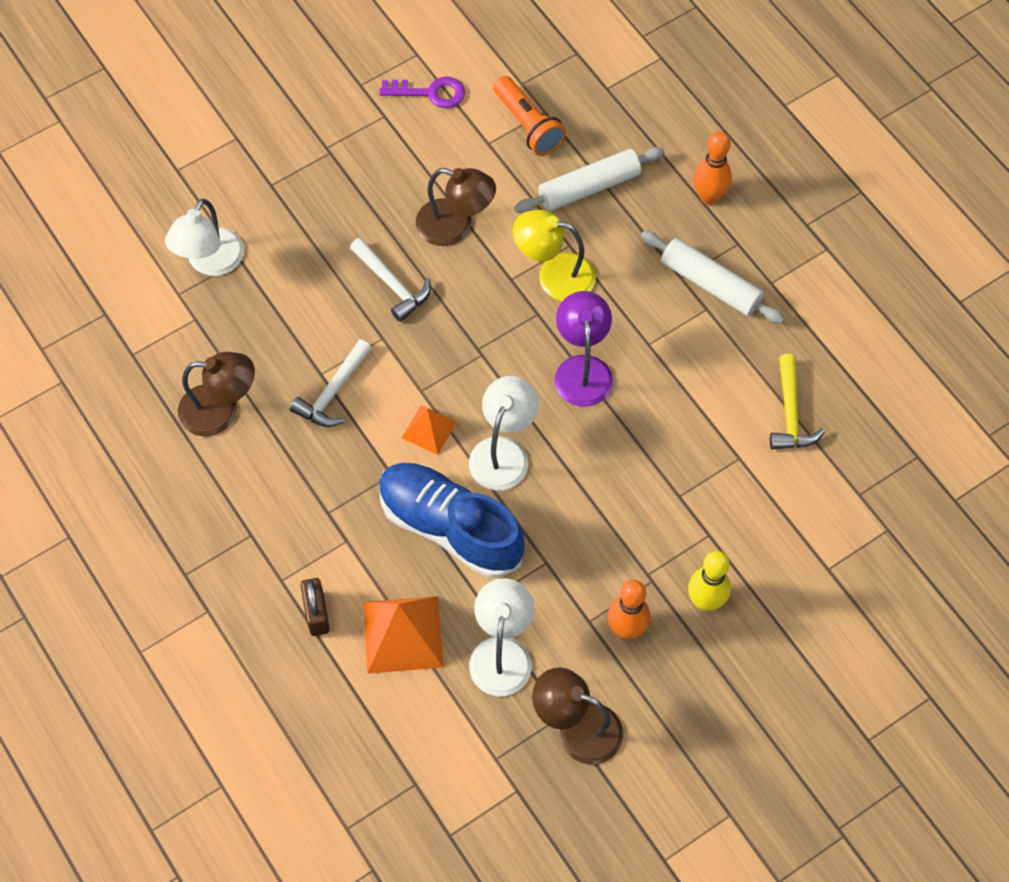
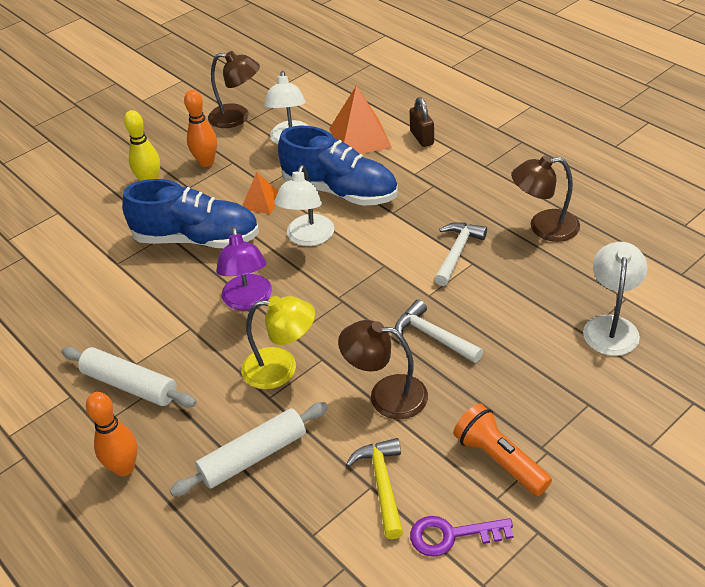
camera: 175 degrees right, 20 degrees down
orange pyramid [402,405,457,455] -> orange pyramid moved to [242,172,278,214]
orange flashlight [493,76,566,156] -> orange flashlight moved to [453,404,552,496]
yellow hammer [770,354,825,449] -> yellow hammer moved to [346,438,404,539]
none -> blue shoe [122,179,259,248]

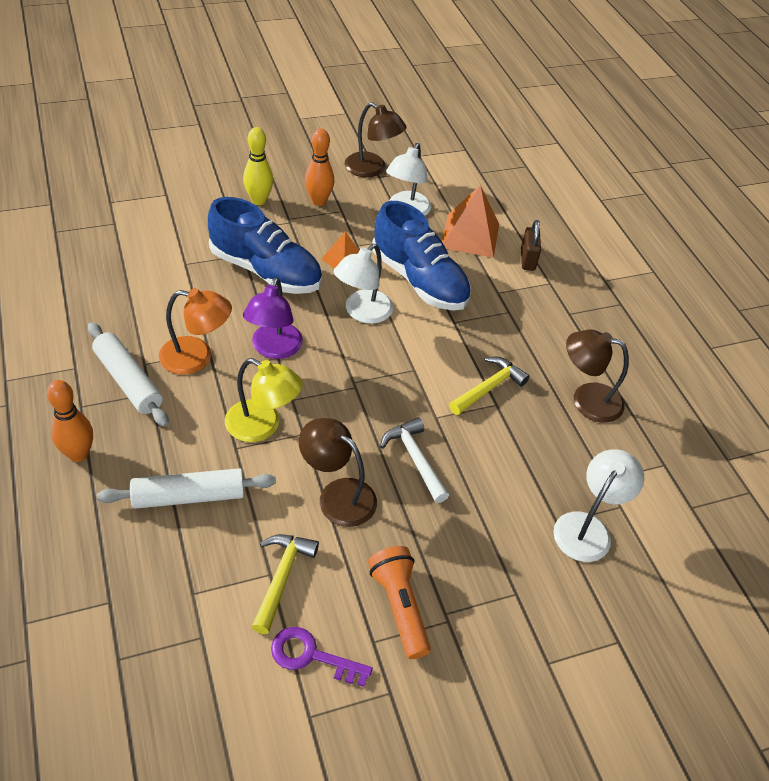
camera: 15 degrees right, 5 degrees up
white hammer [434,222,487,286] -> yellow hammer [449,357,530,415]
none -> orange lamp [159,288,232,375]

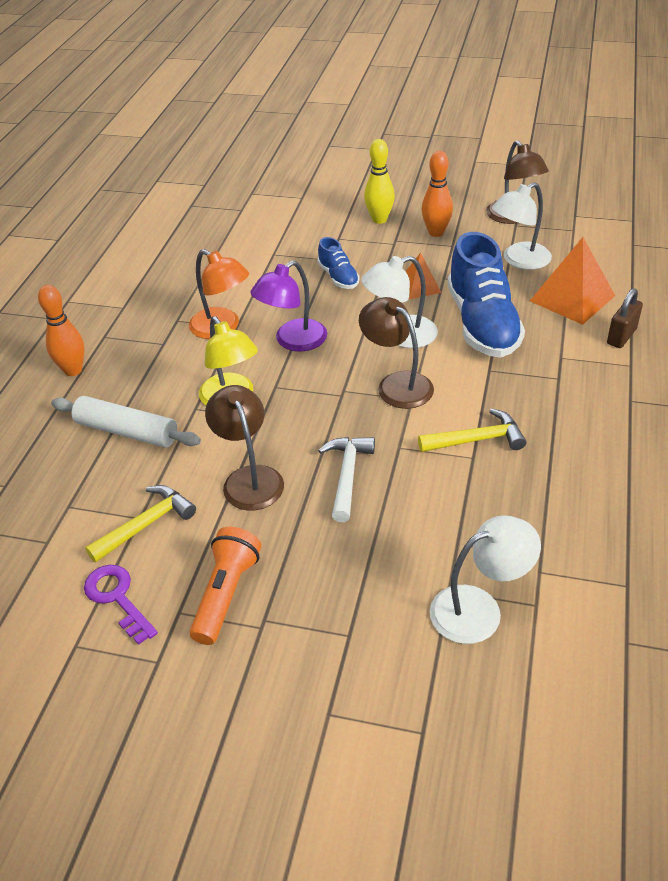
camera: 40 degrees right, 5 degrees down
white rolling pin [88,322,169,427] -> none
blue shoe [208,197,322,294] -> blue shoe [317,237,359,289], size x0.49
brown lamp [566,330,629,423] -> brown lamp moved to [359,297,434,409]

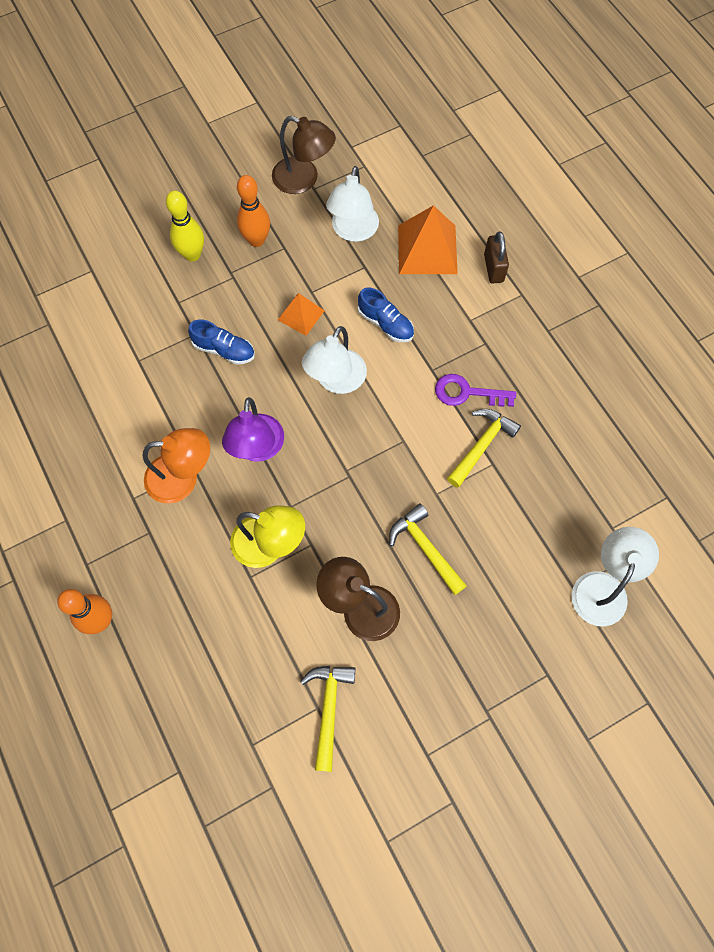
camera: 45 degrees left, 25 degrees up
white rolling pin [51,396,201,448] -> none
purple key [84,565,158,645] -> purple key moved to [435,374,516,407]
orange flashlight [190,527,261,645] -> none
white hammer [318,437,375,522] -> yellow hammer [389,504,467,595]
brown lamp [359,297,434,409] -> none
blue shoe [447,232,525,358] -> blue shoe [358,287,414,342], size x0.49

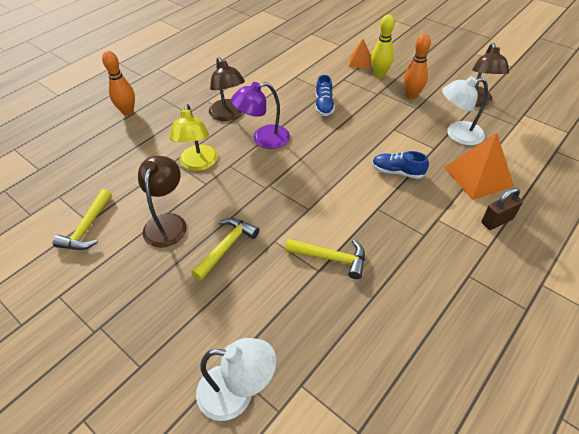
camera: 70 degrees right, 20 degrees down
orange lamp [143,428,210,504] -> brown lamp [209,57,245,121]
orange pyramid [278,293,325,336] -> orange pyramid moved to [349,39,371,69]
yellow hammer [300,666,355,772] -> yellow hammer turned 120 degrees clockwise [52,189,112,250]
white lamp [302,326,367,394] -> none
blue shoe [358,287,414,342] -> blue shoe turned 90 degrees clockwise [372,151,429,179]
purple key [435,374,516,407] -> none

